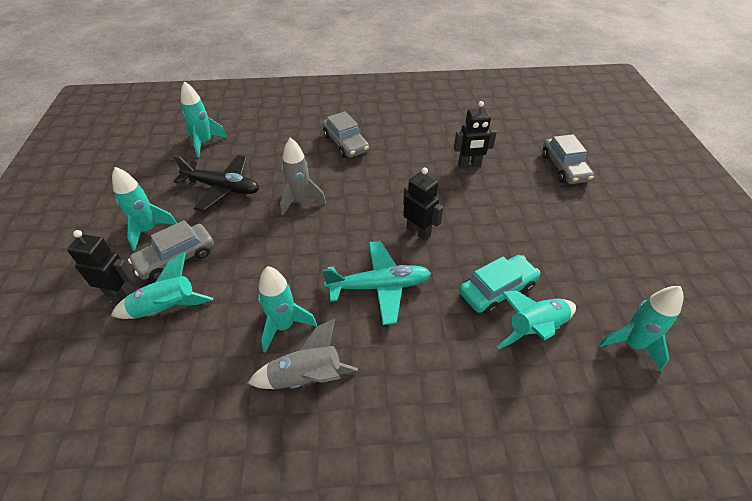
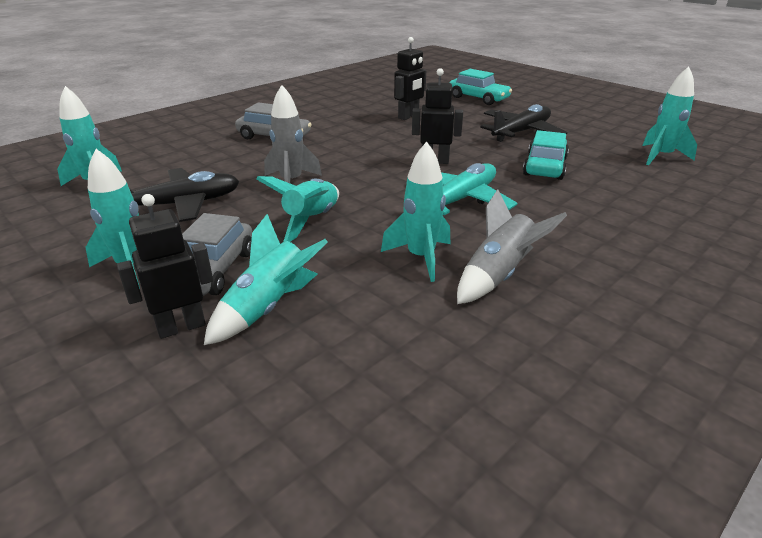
camera: 40 degrees left, 15 degrees down
turquoise rocket [497,291,576,349] -> turquoise rocket moved to [256,176,339,242]
grey car [542,134,594,184] -> turquoise car [449,69,512,105]
none -> black plane [480,104,567,142]

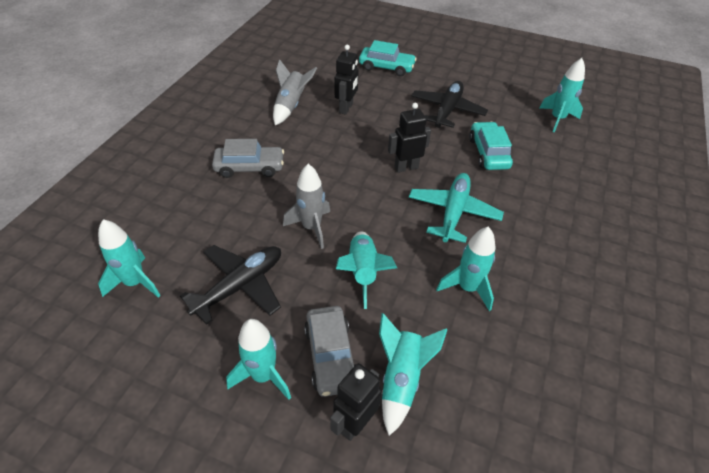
camera: 25 degrees left, 15 degrees up
grey rocket [457,189,567,304] -> grey rocket moved to [273,59,317,125]

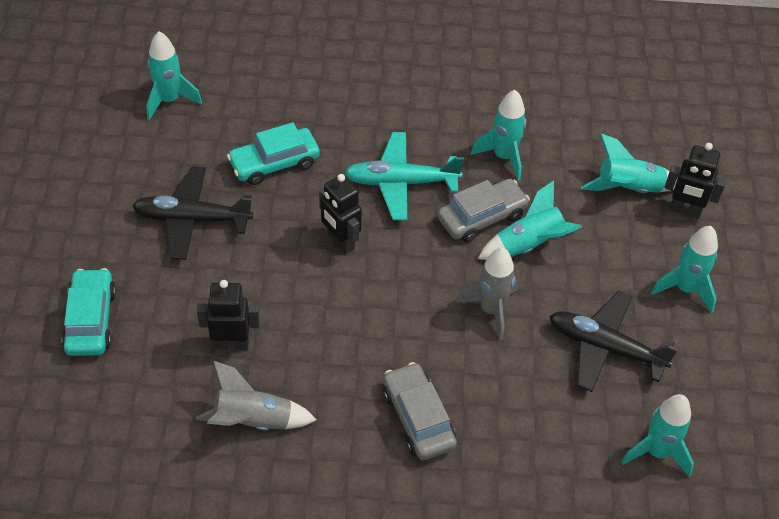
camera: 110 degrees left, 5 degrees up
grey car [304,306,355,397] -> grey car moved to [437,179,530,242]

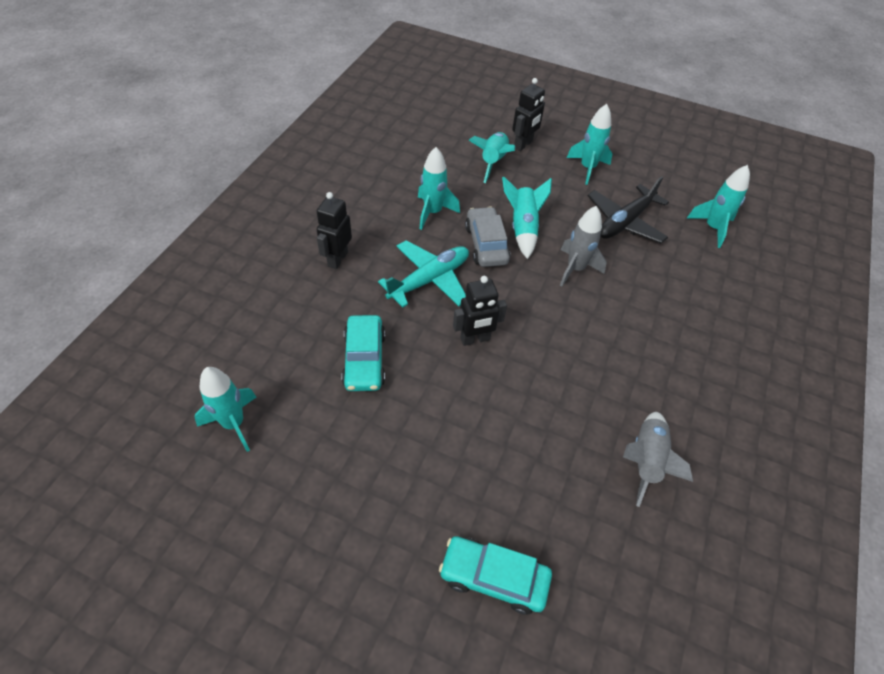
camera: 70 degrees left, 0 degrees up
black plane [132,166,253,260] -> none
black robot [197,280,260,350] -> black robot moved to [317,192,352,269]
turquoise plane [344,132,464,221] -> turquoise plane turned 150 degrees counterclockwise [378,240,469,307]
grey car [383,362,457,460] -> none

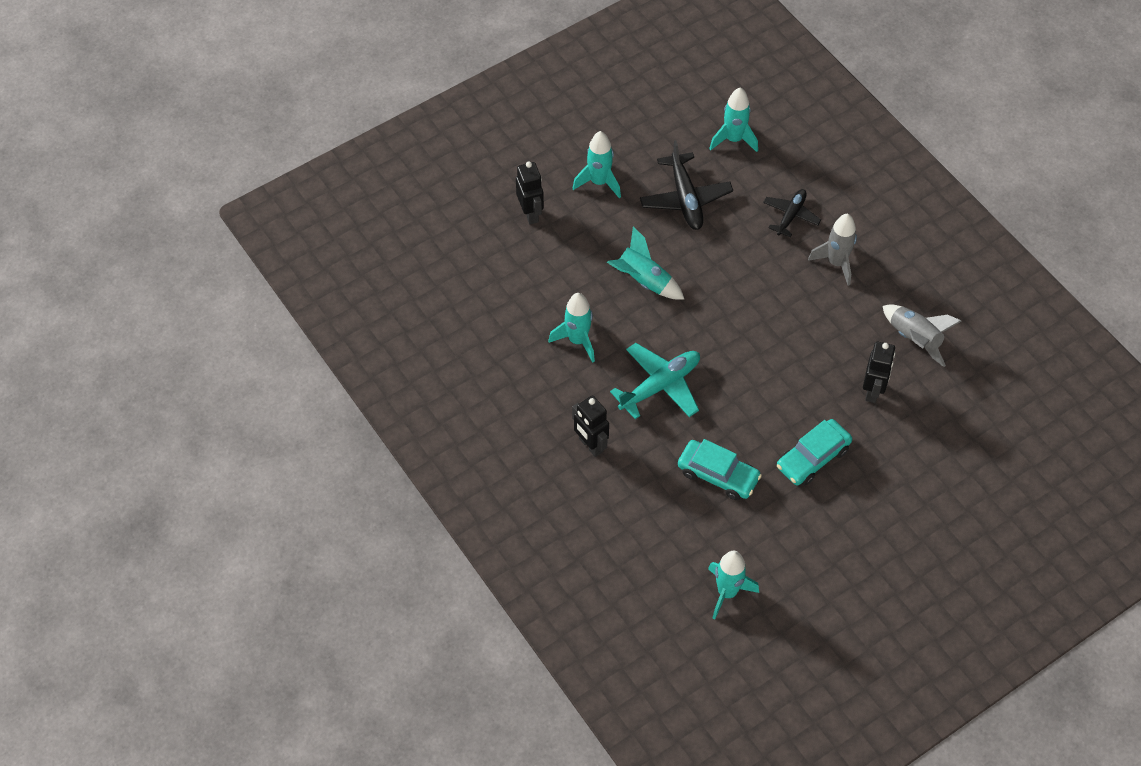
camera: 55 degrees left, 5 degrees up
turquoise plane [378,240,469,307] -> turquoise plane turned 60 degrees clockwise [610,343,700,419]
turquoise car [439,536,552,615] -> turquoise car moved to [777,419,852,485]
black robot [453,276,507,346] -> black robot moved to [863,342,895,403]
grey car [465,207,510,267] -> none
turquoise rocket [468,132,515,183] -> none
grey rocket [560,206,607,287] -> grey rocket moved to [808,214,857,286]
none -> black plane [763,189,821,237]

